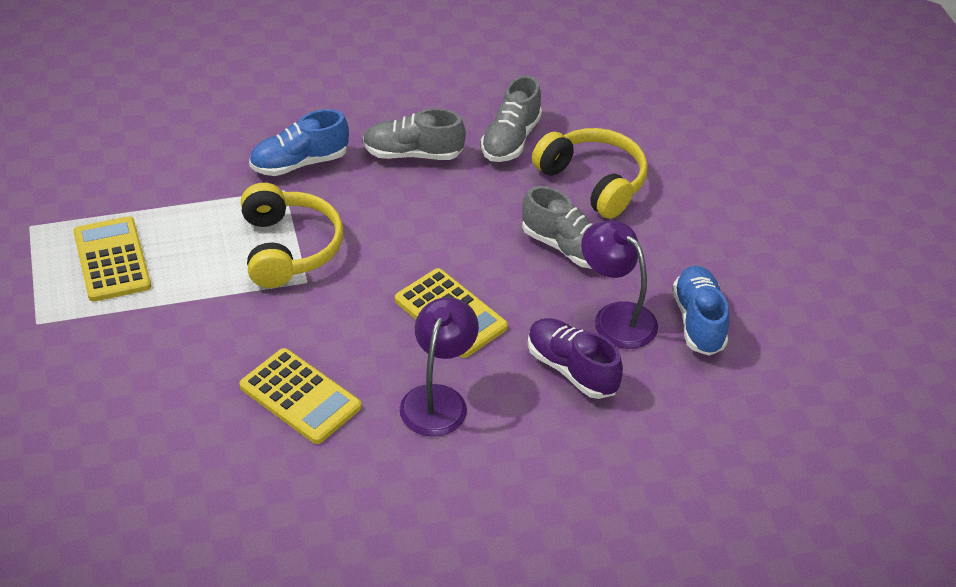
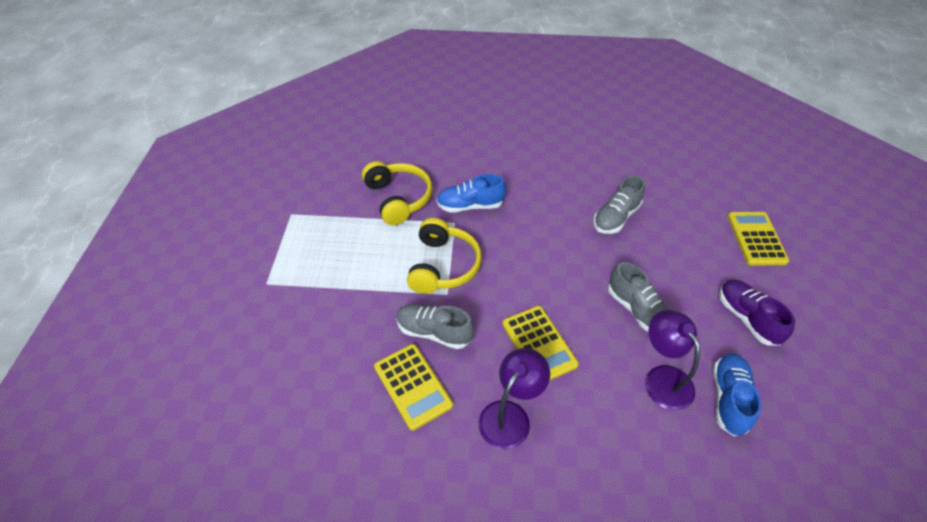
camera: 20 degrees right, 5 degrees up
yellow calculator [73,216,151,302] -> yellow calculator moved to [727,212,789,265]
grey shoe [363,108,466,160] -> grey shoe moved to [396,304,474,349]
purple shoe [528,318,623,399] -> purple shoe moved to [719,280,795,346]
yellow headphones [532,128,648,219] -> yellow headphones moved to [362,161,432,225]

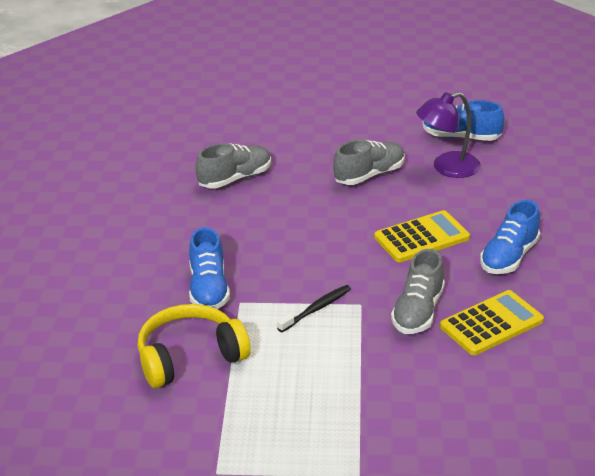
camera: 90 degrees left, 15 degrees down
yellow headphones [407,218,482,294] -> black toothbrush [277,285,351,332]
purple lamp [478,348,550,449] -> blue shoe [480,200,540,274]
grey shoe [593,176,645,234] -> grey shoe turned 75 degrees counterclockwise [195,143,271,188]
purple shoe [719,280,795,346] -> none
yellow calculator [727,212,789,265] -> none

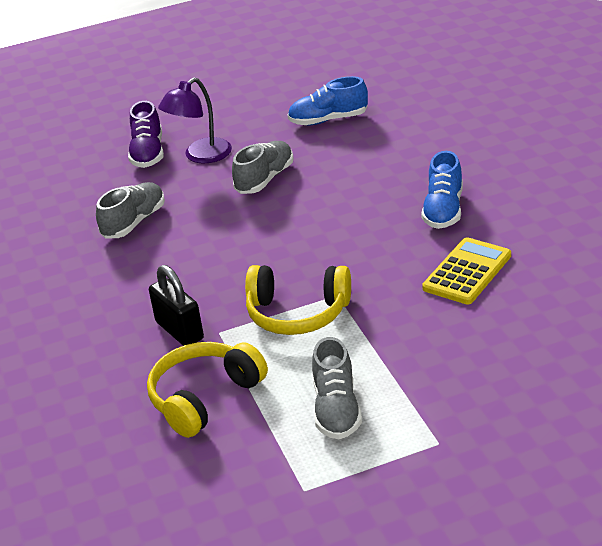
camera: 20 degrees left, 0 degrees up
blue shoe [189,227,230,309] -> black padlock [149,265,204,346]
black toothbrush [277,285,351,332] -> yellow headphones [245,265,351,335]
yellow calculator [374,210,470,262] -> none
grey shoe [391,249,445,334] -> grey shoe moved to [312,337,362,439]
purple lamp [416,92,481,178] -> purple lamp moved to [158,78,232,163]
none -> purple shoe [128,101,164,168]

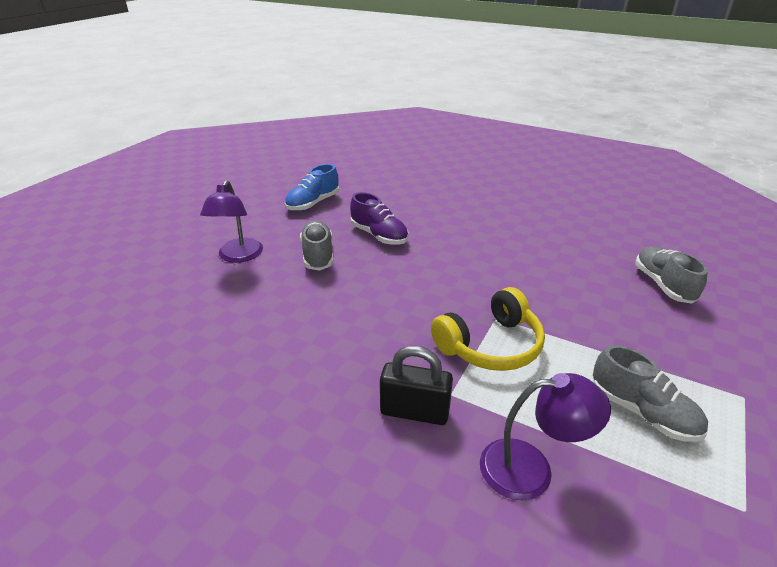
camera: 45 degrees left, 0 degrees up
grey shoe [96,182,165,239] -> grey shoe moved to [635,246,708,304]
purple shoe [128,101,164,168] -> purple shoe moved to [350,192,408,245]
yellow headphones [147,342,268,438] -> purple lamp [480,373,611,501]
blue shoe [421,151,463,229] -> none
yellow calculator [422,237,511,305] -> none

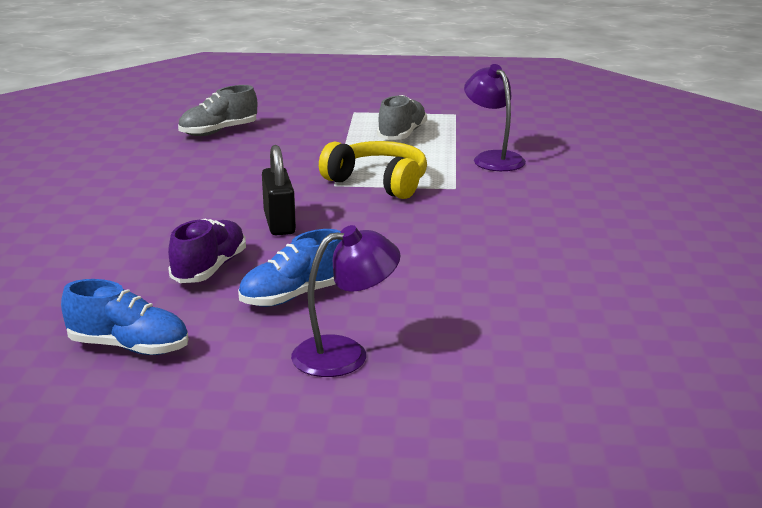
camera: 115 degrees left, 10 degrees down
grey shoe [300,220,333,271] -> blue shoe [238,229,341,307]
black padlock [380,346,453,425] -> black padlock moved to [262,145,296,235]

